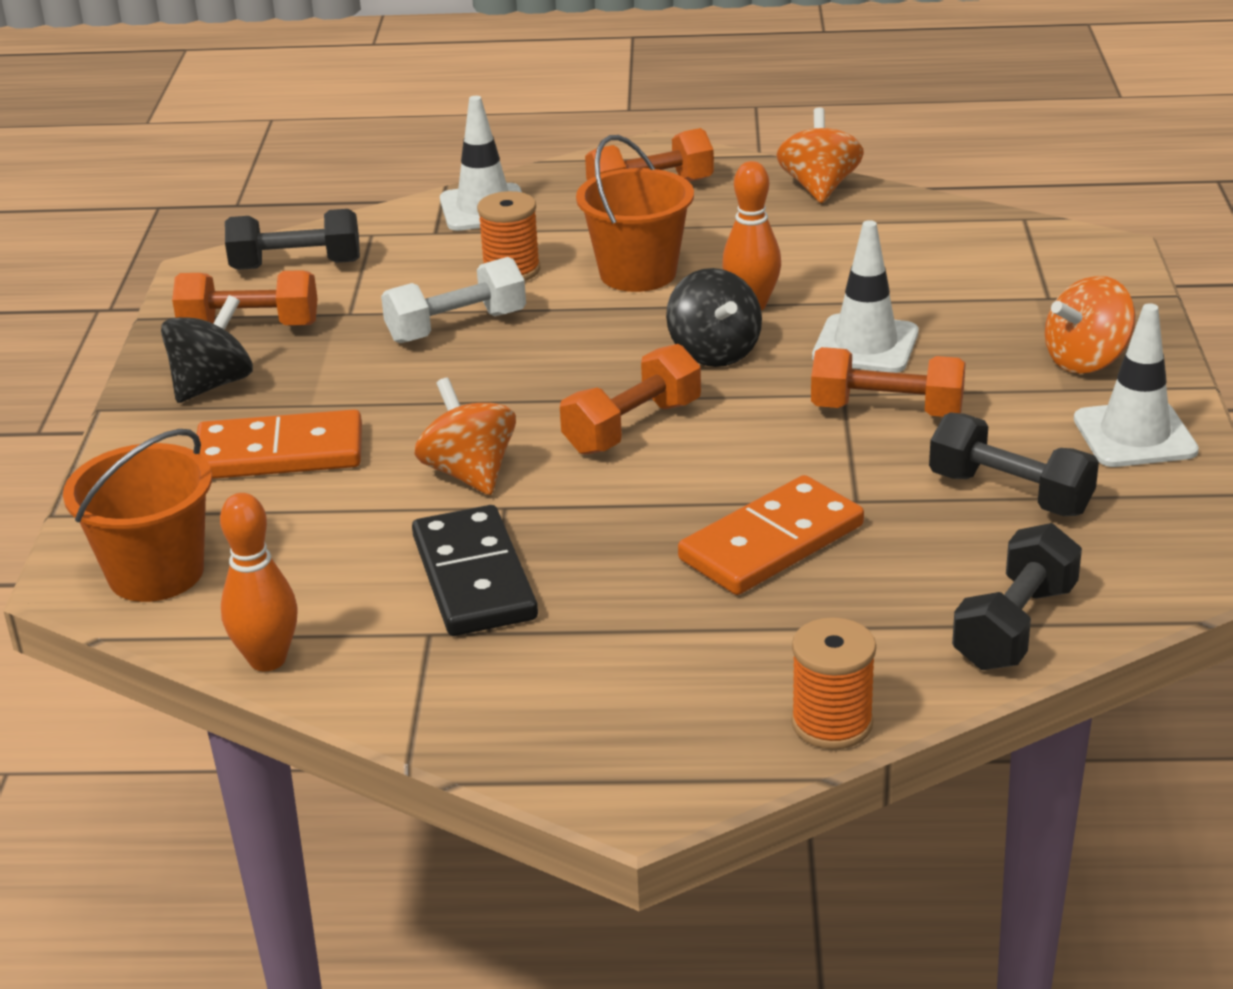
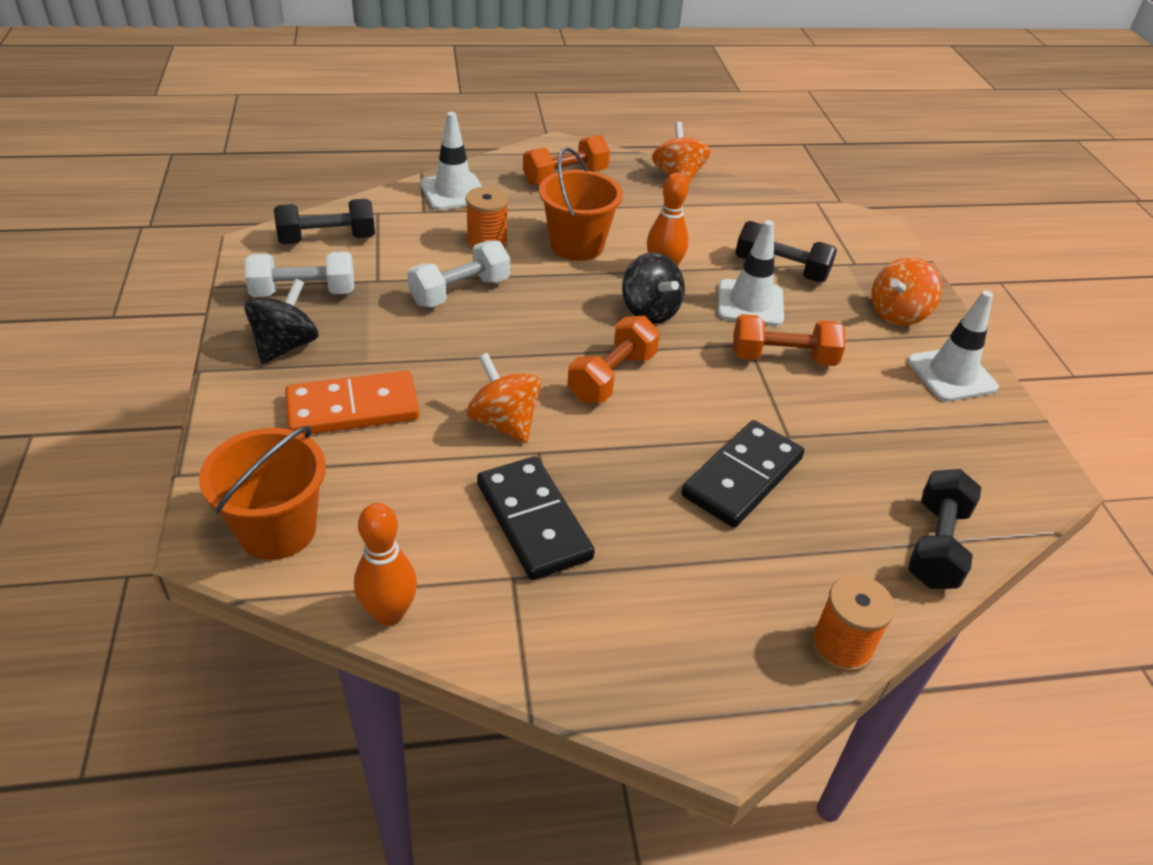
camera: 15 degrees left, 10 degrees up
orange dumbbell [172,270,318,325] -> white dumbbell [245,251,354,297]
orange domino [678,475,864,595] -> black domino [682,420,804,528]
black dumbbell [929,412,1099,516] -> black dumbbell moved to [735,221,837,282]

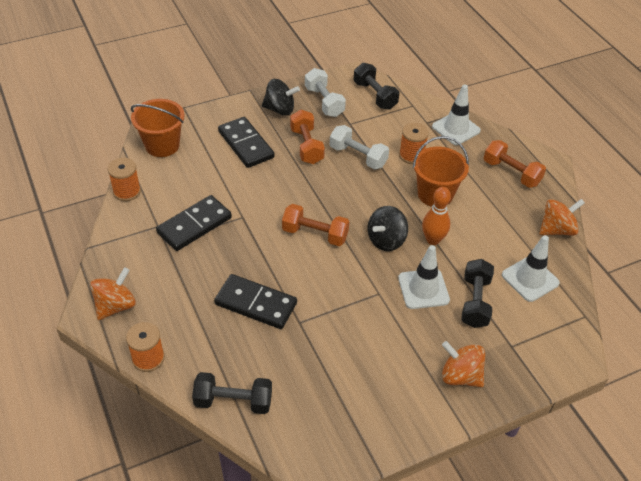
camera: 75 degrees right, 5 degrees up
orange domino [285,371,419,435] -> black domino [218,117,275,168]
orange bowling pin [354,503,417,626] -> orange spool [108,158,141,201]
orange spinning top [467,353,541,443] -> orange spinning top moved to [90,267,136,320]
orange dumbbell [733,314,845,366] -> orange dumbbell moved to [290,110,325,164]
white traffic cone [908,291,999,402] -> white traffic cone moved to [502,235,560,302]

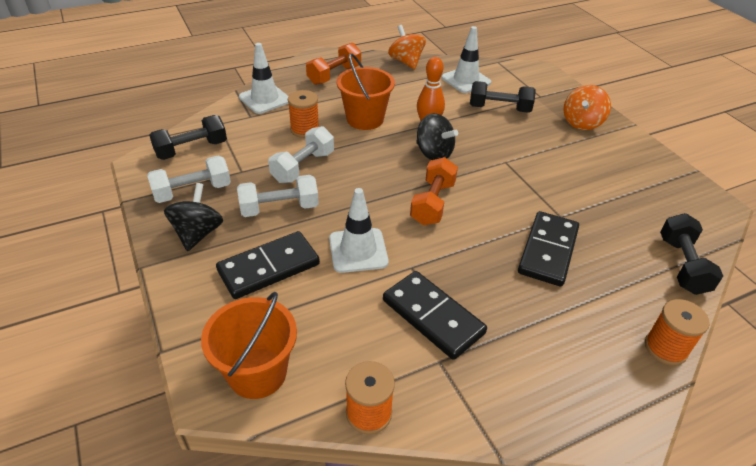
camera: 90 degrees left, 5 degrees down
orange spinning top [90,267,136,320] -> none
orange dumbbell [290,110,325,164] -> white dumbbell [237,175,319,217]
white traffic cone [398,245,450,309] -> white traffic cone moved to [329,188,389,273]

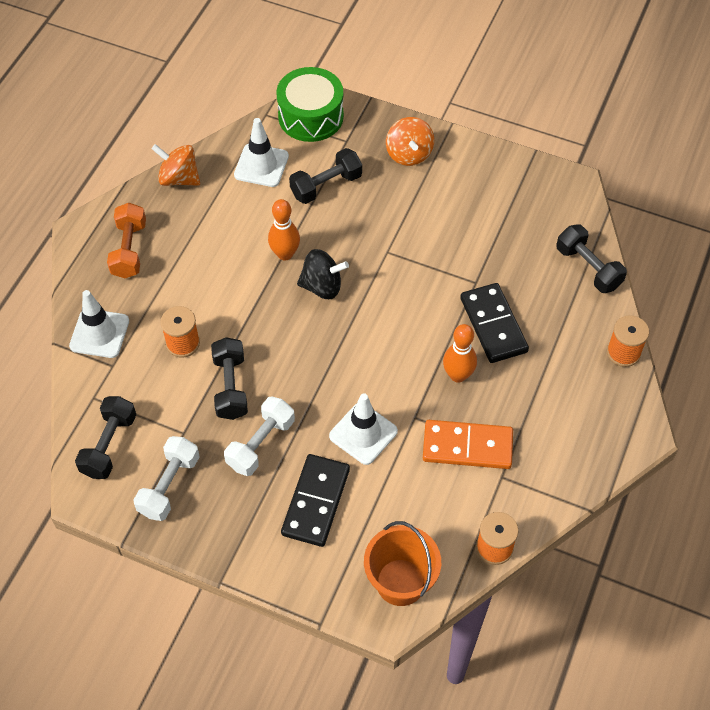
camera: 40 degrees left, 15 degrees up
black spinning top [164,183,223,251] -> none
white dumbbell [268,126,334,183] -> black dumbbell [211,337,248,420]
orange bucket [337,53,395,130] -> none
black domino [383,271,487,360] -> orange domino [423,420,513,469]
orange dumbbell [410,157,458,225] -> none
none -> green drum [276,67,344,142]
none -> orange bowling pin [443,324,477,383]

